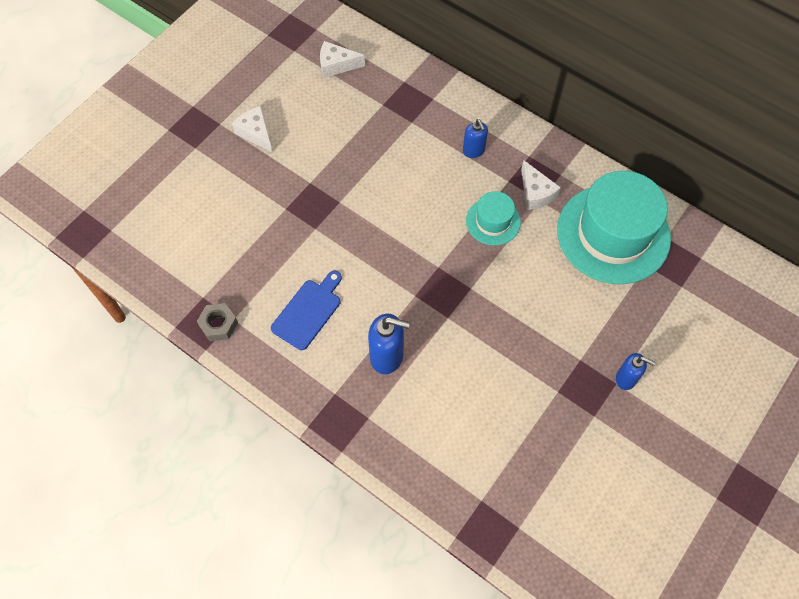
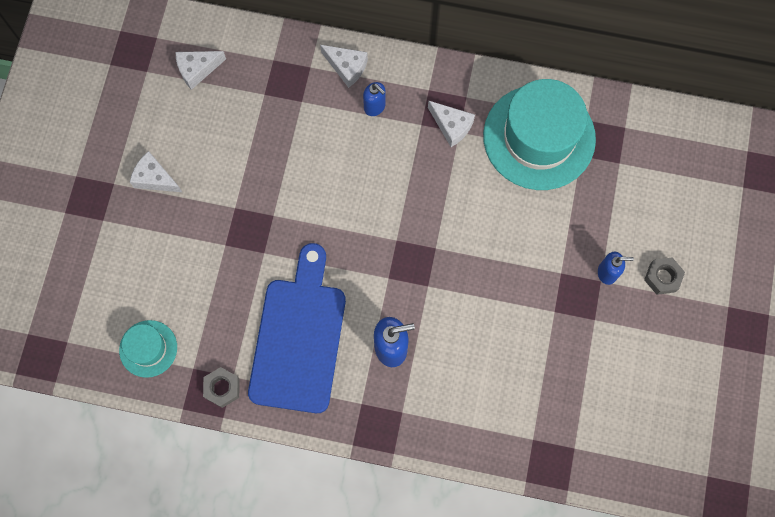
camera: 25 degrees left, 10 degrees up
blue cutting board [271,271,342,350] -> blue cutting board [248,243,346,413], size x1.87
turquoise hat [466,191,521,245] -> turquoise hat moved to [119,320,177,378]
none -> white cheese [320,45,368,88]
none -> grey nut [644,257,685,295]

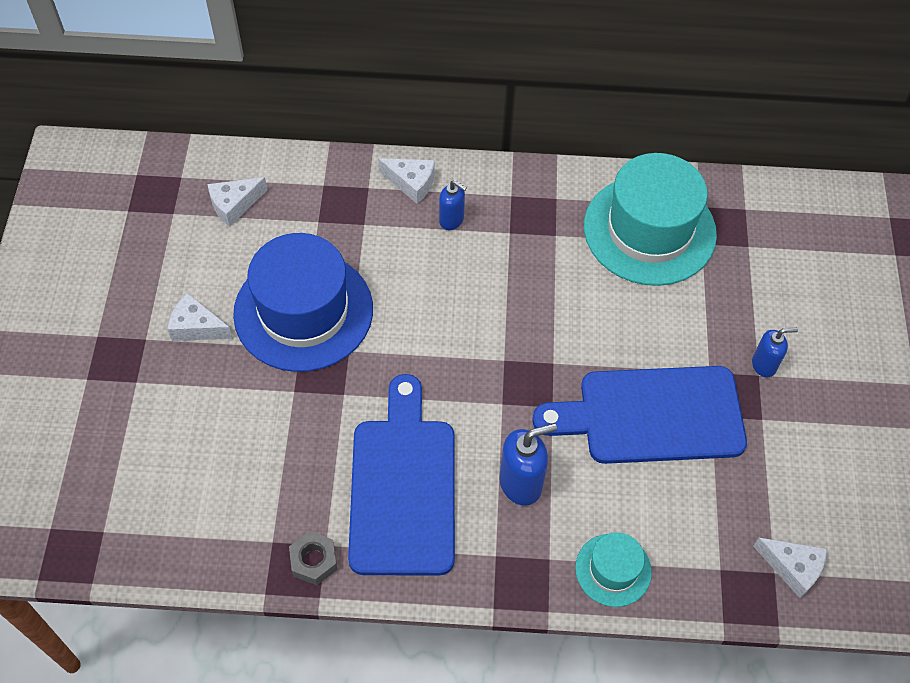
camera: 10 degrees left, 15 degrees down
turquoise hat [119,320,177,378] -> turquoise hat moved to [575,532,652,607]
white cheese [428,101,475,147] -> white cheese moved to [753,538,827,598]
grey nut [644,257,685,295] -> none
none -> blue hat [233,233,373,372]
none -> blue cutting board [532,366,747,464]

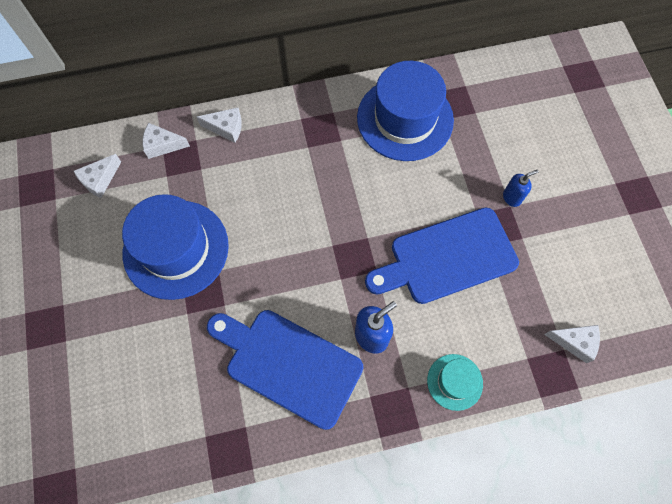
camera: 15 degrees left, 10 degrees up
white cheese [167,293,233,341] -> white cheese moved to [143,123,190,159]
grey nut [289,531,337,585] -> none
blue cutting board [348,374,455,576] -> blue cutting board turned 45 degrees counterclockwise [207,310,363,430]
blue soap dispenser [439,180,467,230] -> none
turquoise hat [584,153,717,286] -> blue hat [357,61,454,161]

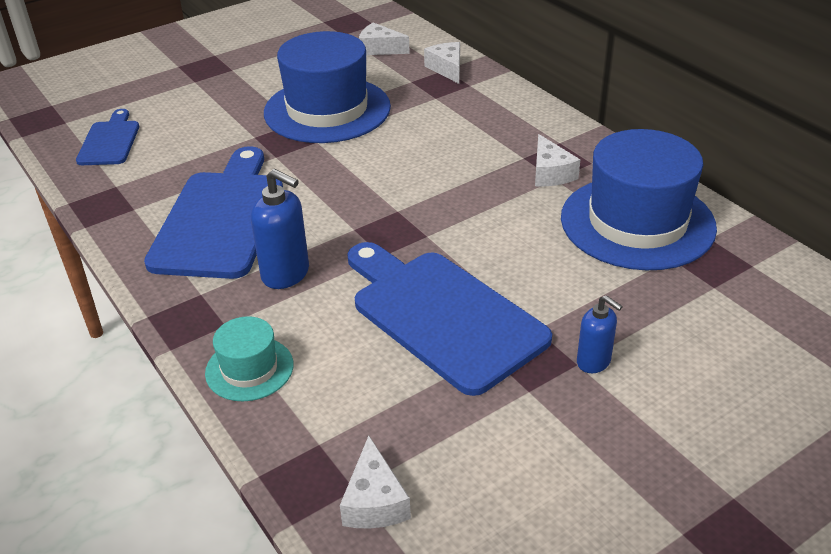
camera: 70 degrees right, 30 degrees down
white cheese [197,107,242,143] -> white cheese moved to [535,134,580,186]
none -> blue cutting board [76,109,139,165]

